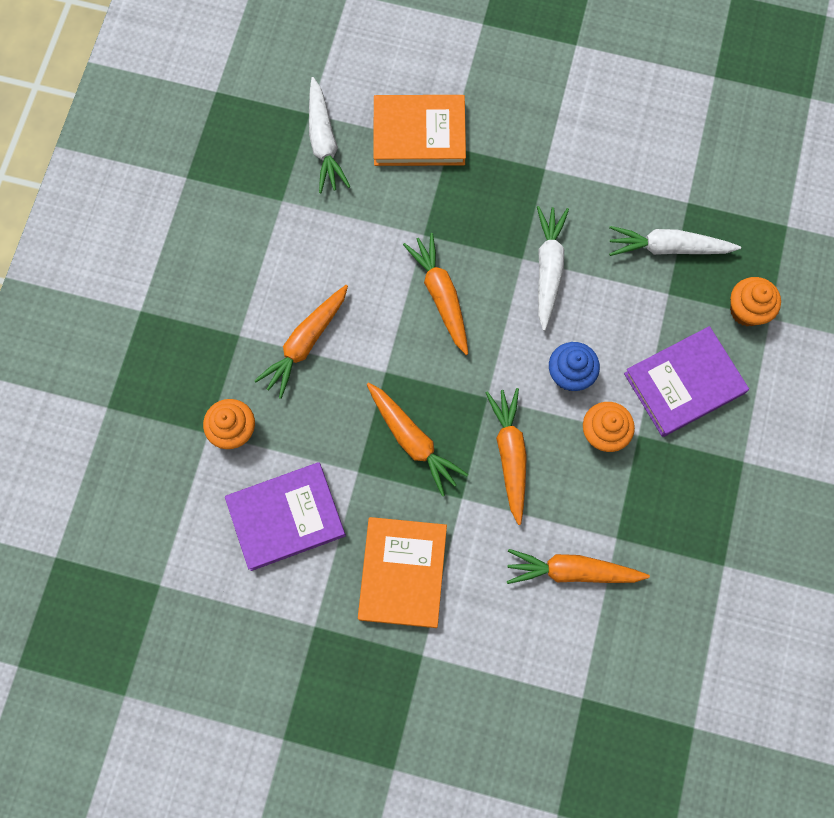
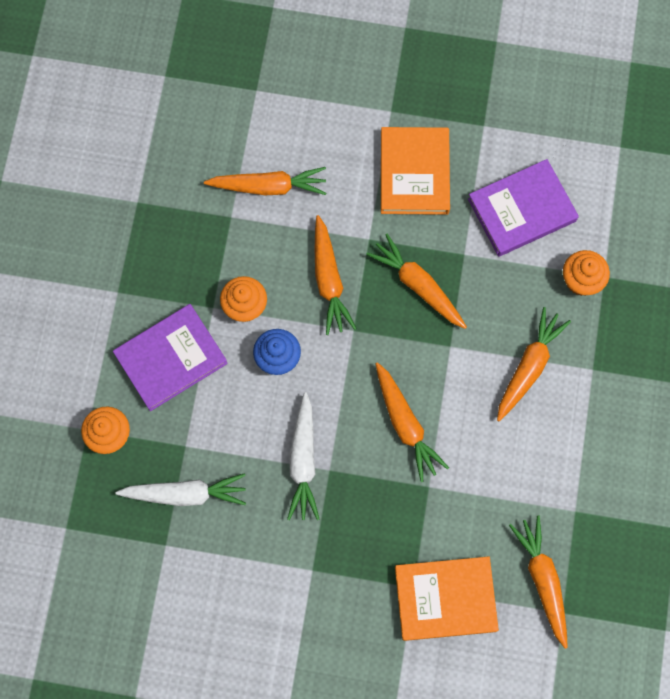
camera: 175 degrees right, 0 degrees up
white carrot [309,77,351,193] -> orange carrot [509,515,568,649]

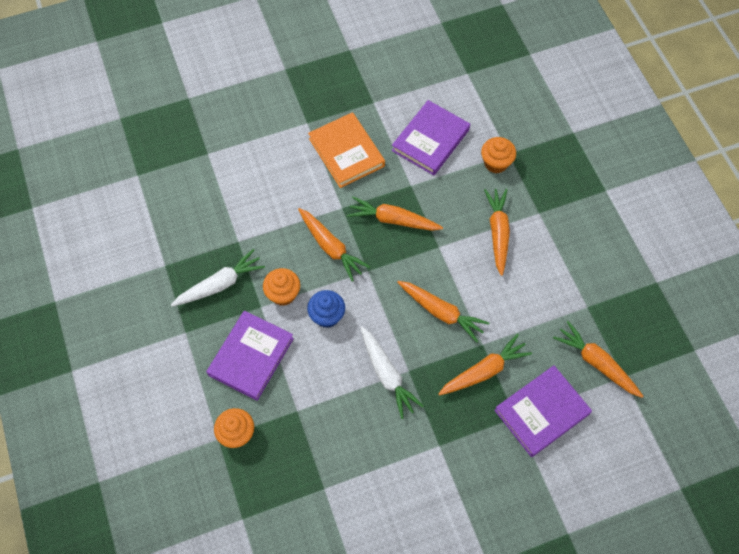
camera: 30 degrees left, 10 degrees down
white carrot [116,473,246,506] -> white carrot moved to [171,249,265,306]
orange carrot [204,167,327,195] -> orange carrot moved to [438,334,532,396]
orange book [395,556,499,641] -> purple book [494,365,592,457]

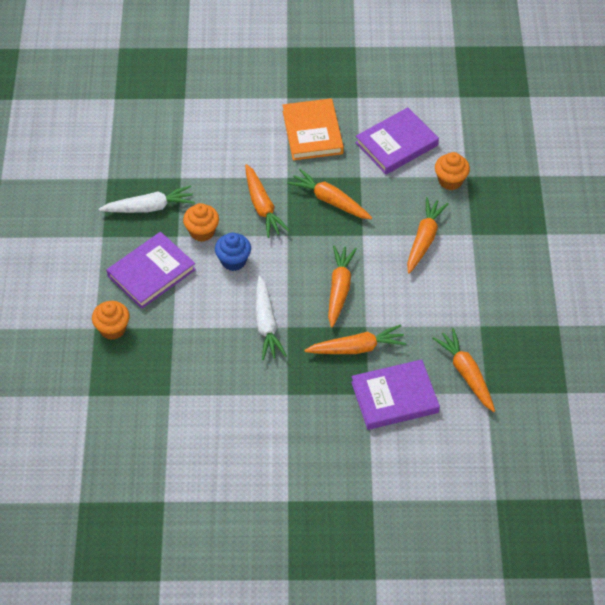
camera: 20 degrees right, 10 degrees down
orange carrot [397,281,489,342] -> orange carrot turned 135 degrees counterclockwise [328,245,357,328]

